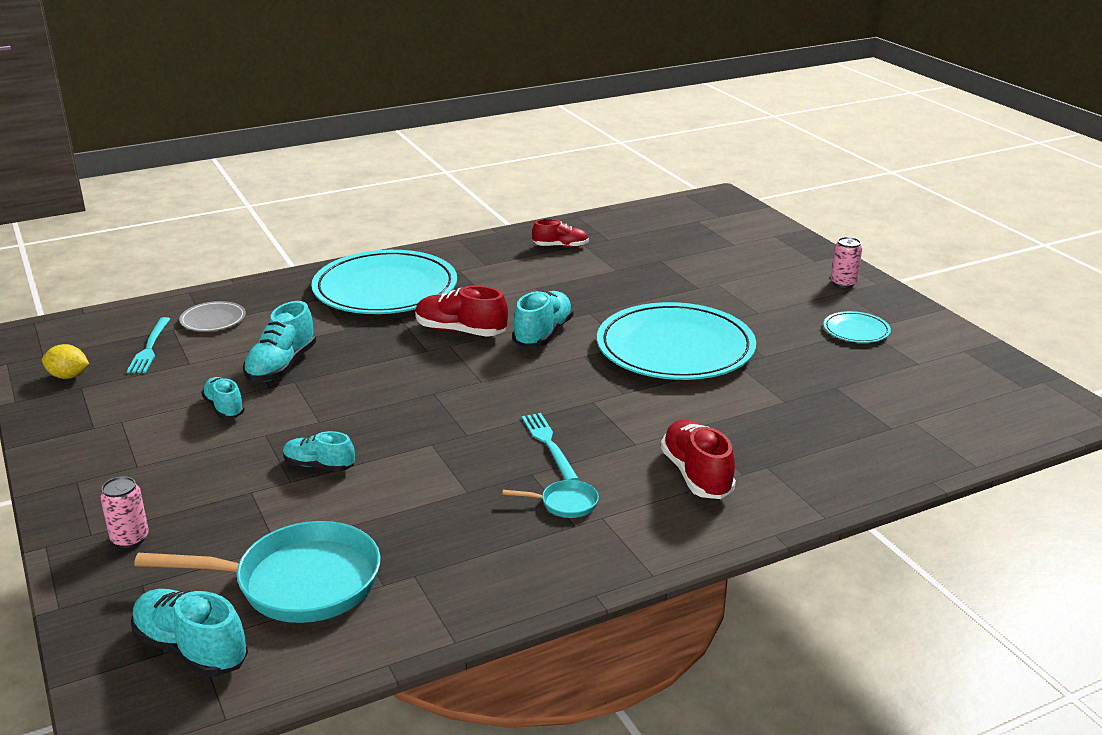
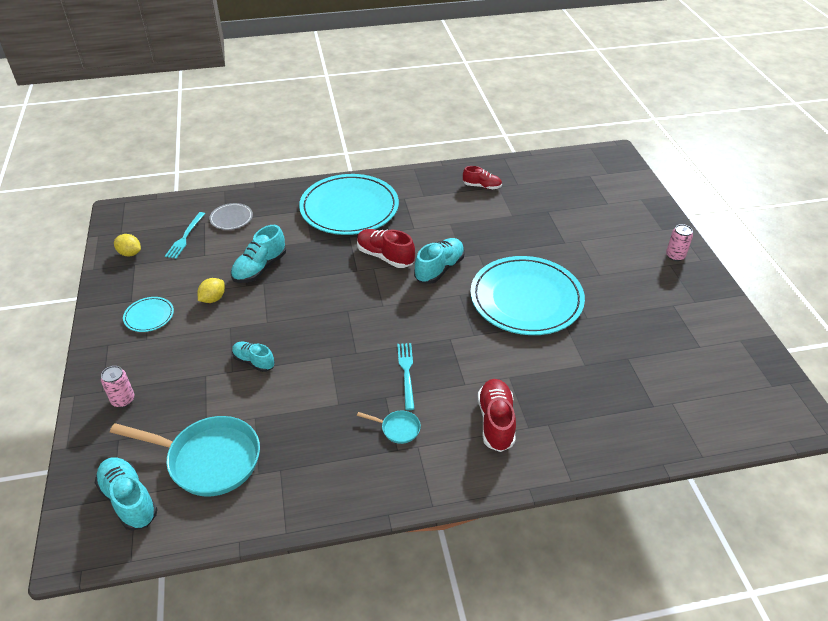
camera: 15 degrees right, 15 degrees up
turquoise shoe [201,377,245,419] -> yellow lemon [198,278,225,303]
turquoise plate [823,311,891,343] -> turquoise plate moved to [123,297,174,332]

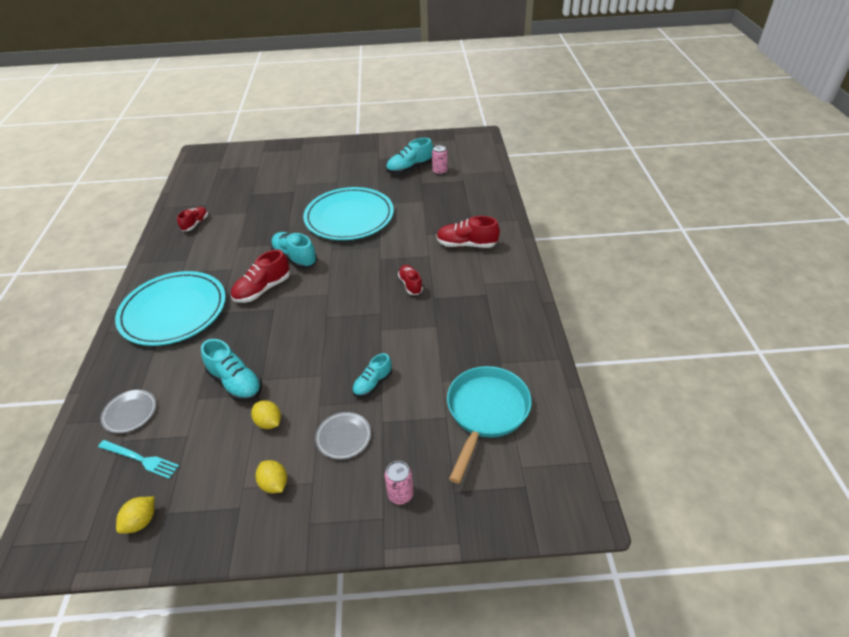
camera: 80 degrees left, 0 degrees up
turquoise shoe [95,457,158,531] -> turquoise shoe moved to [386,138,433,174]
turquoise plate [123,297,174,332] -> yellow lemon [256,460,287,493]
turquoise pan [357,411,421,444] -> none
turquoise fork [397,343,415,410] -> red shoe [398,265,423,295]
pink can [666,224,693,261] -> pink can moved to [432,145,448,175]
none -> grey plate [315,412,371,460]

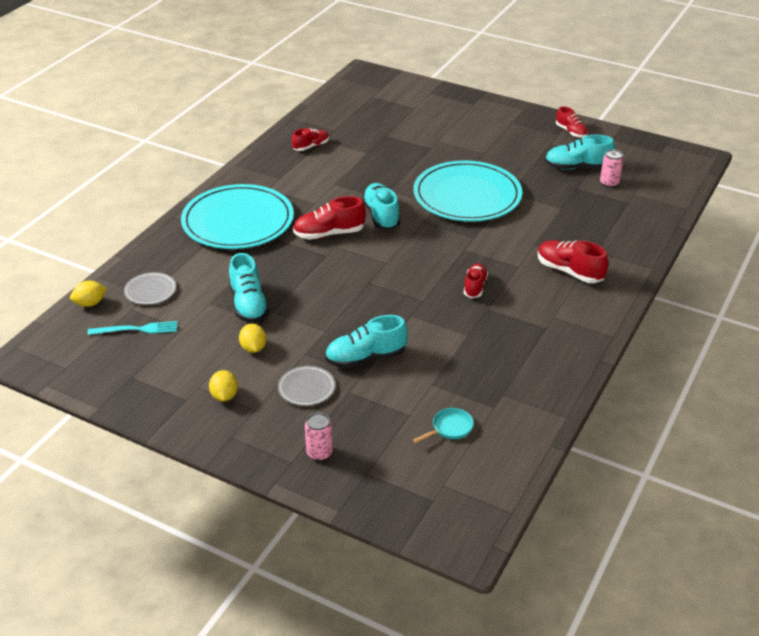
camera: 30 degrees right, 5 degrees down
turquoise fork [98,440,179,479] -> turquoise fork turned 60 degrees counterclockwise [88,321,177,335]
yellow lemon [116,496,155,534] -> yellow lemon moved to [70,281,108,307]
turquoise shoe [352,353,392,397] -> turquoise shoe [325,315,408,368], size x1.55
turquoise pan [447,366,532,484] -> turquoise pan [413,408,474,443], size x0.44
none -> red shoe [556,106,588,138]

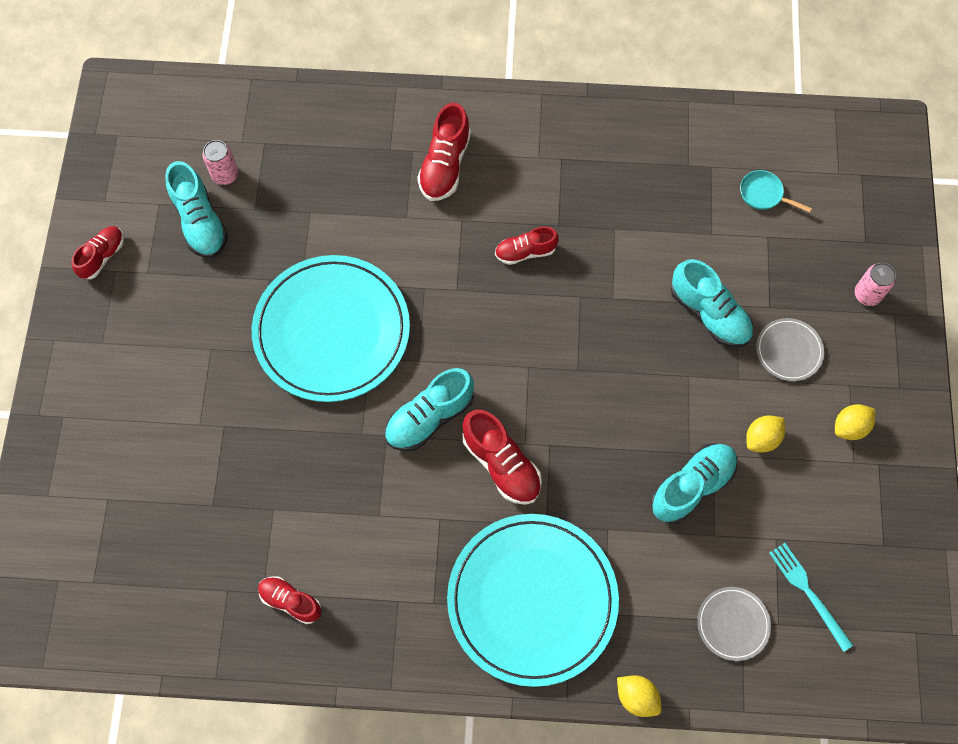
camera: 115 degrees left, 30 degrees up
yellow lemon [70,281,108,307] -> yellow lemon moved to [617,675,661,717]

